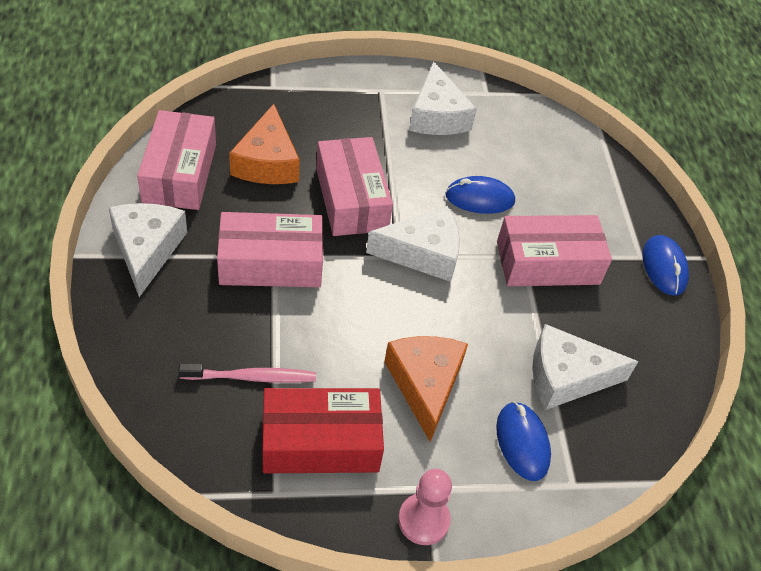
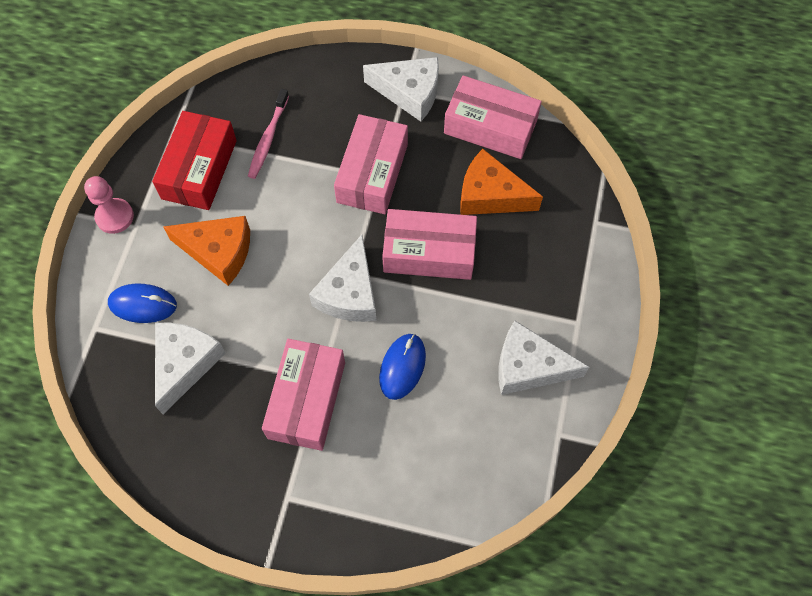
camera: 115 degrees right, 15 degrees up
blue mouse [642,235,689,296] -> none

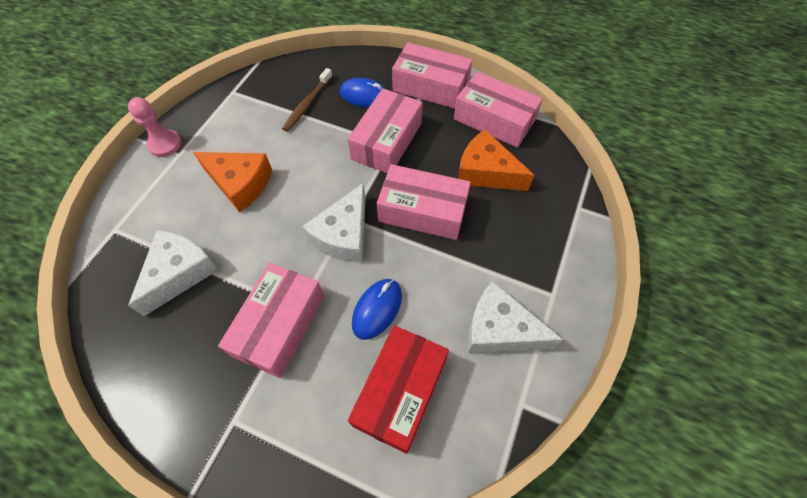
camera: 10 degrees right, 5 degrees down
blue mouse [108,284,177,323] -> blue mouse moved to [340,78,387,108]
red box [152,111,237,210] -> red box moved to [348,325,449,454]
pink toothbrush [248,89,289,179] -> brown toothbrush [282,68,333,132]
white cheese [363,57,439,122] -> pink box [392,42,473,109]

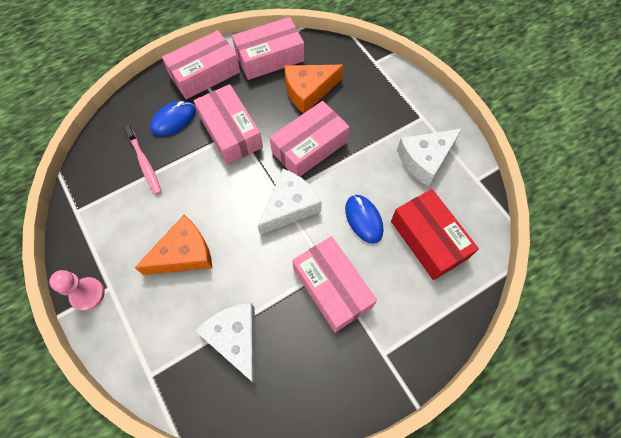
camera: 55 degrees left, 5 degrees up
brown toothbrush [282,68,333,132] -> pink toothbrush [124,125,162,195]
white cheese [302,183,366,263] -> white cheese turned 105 degrees counterclockwise [258,169,322,235]

